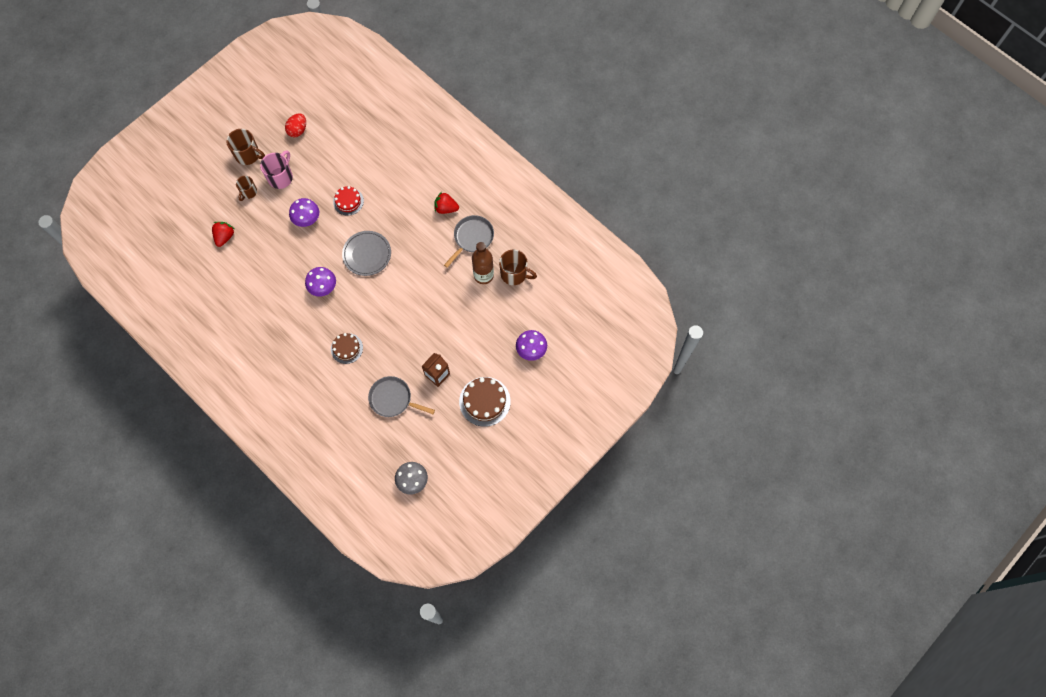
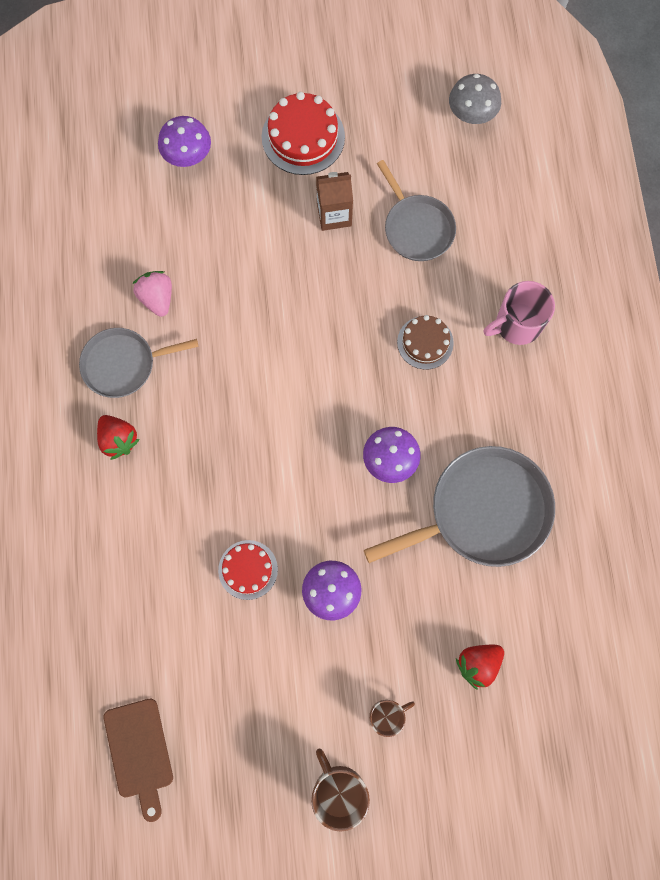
camera: 140 degrees left, 5 degrees up
pink mug [260,150,293,189] -> pink mug moved to [484,281,555,345]
red egg [285,113,306,137] -> none
grey plate [342,231,391,276] -> none
brown cake [459,377,511,427] -> red cake [262,92,345,175]
brown bottle [472,242,494,284] -> pink strawberry [132,271,172,317]
brown mug [499,250,537,285] -> none
none -> brown cutting board [104,699,173,822]
none -> grey pan [364,446,555,567]

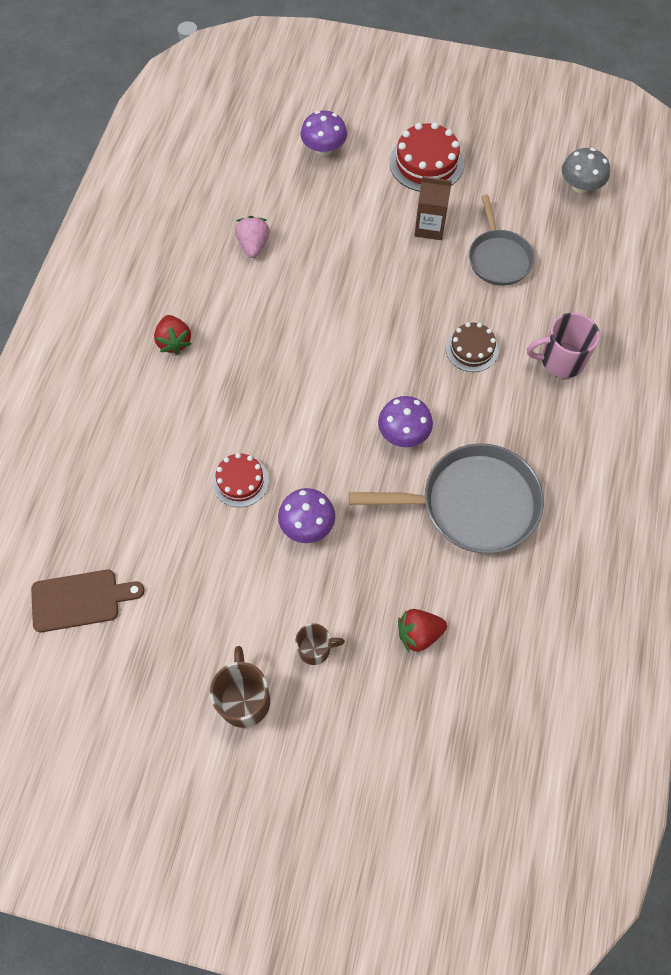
camera: 20 degrees right, 10 degrees down
grey pan [79,328,198,398] -> none
brown cutting board [104,699,173,822] -> brown cutting board turned 105 degrees counterclockwise [31,570,145,632]

